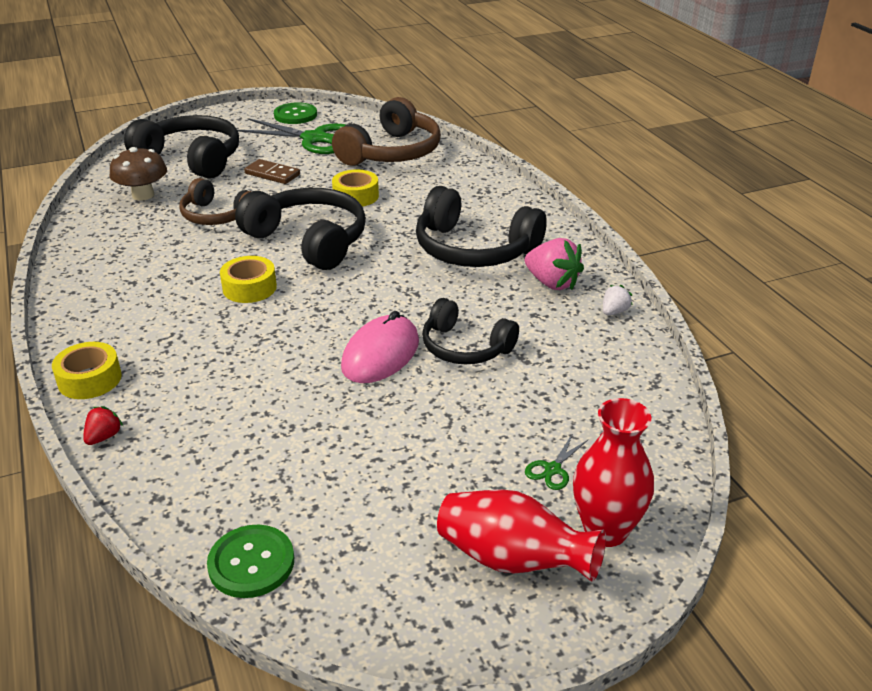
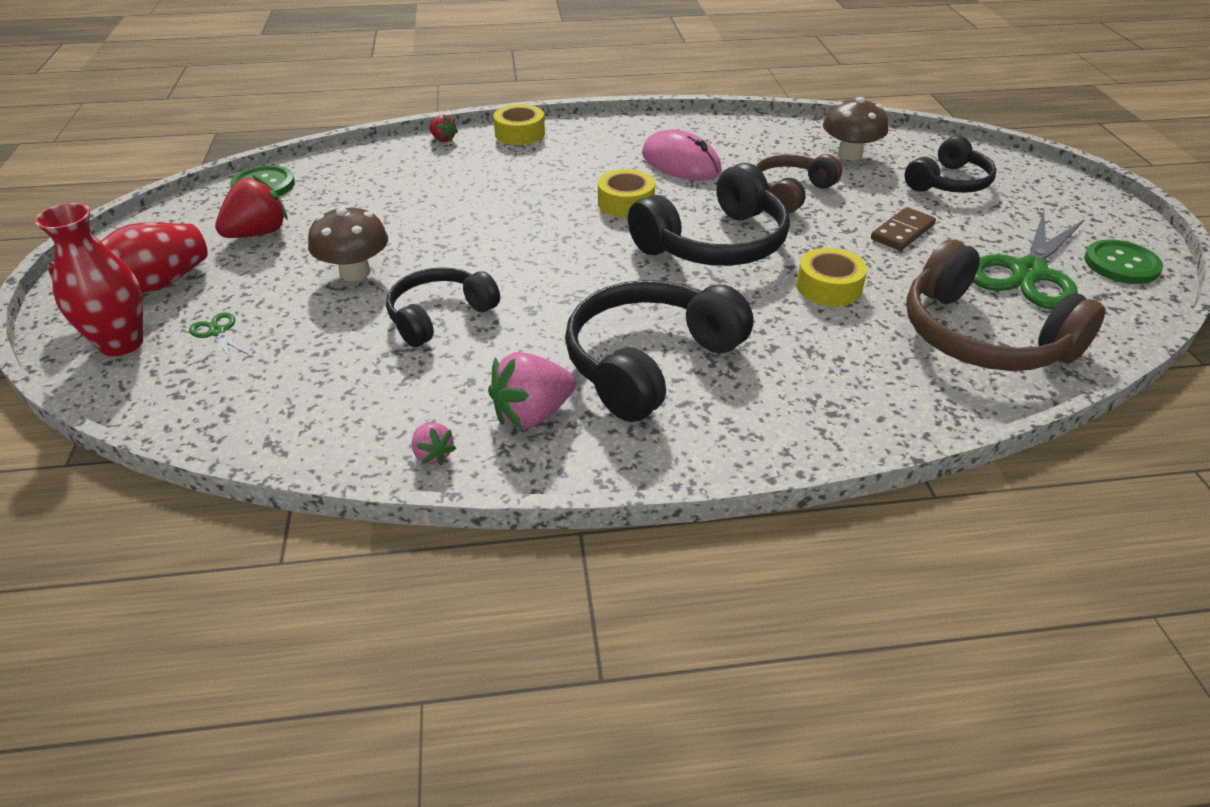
camera: 105 degrees right, 5 degrees up
black headphones [124,115,239,179] -> black headphones [905,136,997,193], size x0.63
pink mouse [341,311,419,383] -> pink mouse moved to [642,129,722,181]
white strawberry [603,285,633,315] -> pink strawberry [412,423,456,465]
none -> red strawberry [215,175,288,238]
none -> brown mushroom [308,205,388,281]

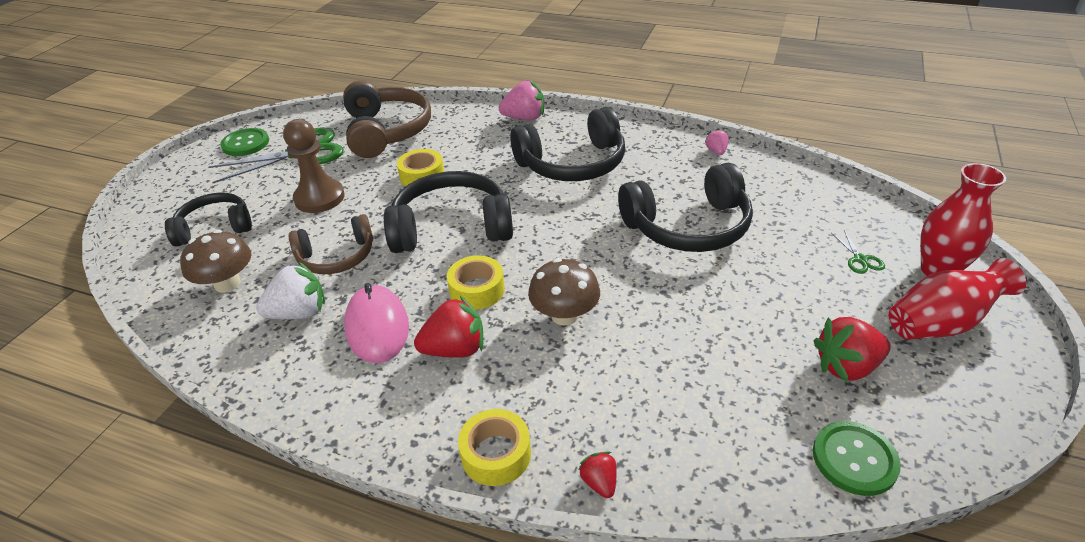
camera: 150 degrees left, 0 degrees up
brown mushroom [308,205,388,281] -> brown mushroom moved to [528,258,600,326]
black headphones [386,267,500,347] -> black headphones [618,163,753,252], size x1.58
pink strawberry [488,352,576,429] -> pink strawberry moved to [499,80,544,120]
brown domino [871,207,936,251] -> brown pawn [283,119,345,213]
none -> white strawberry [256,262,325,319]
none -> red strawberry [414,296,483,358]

